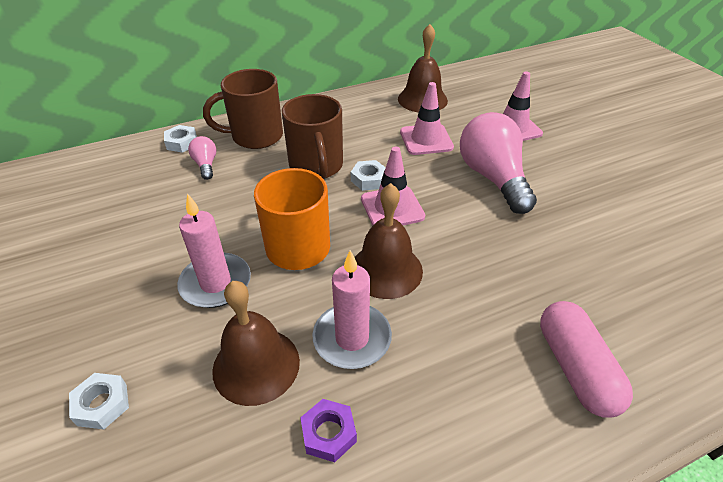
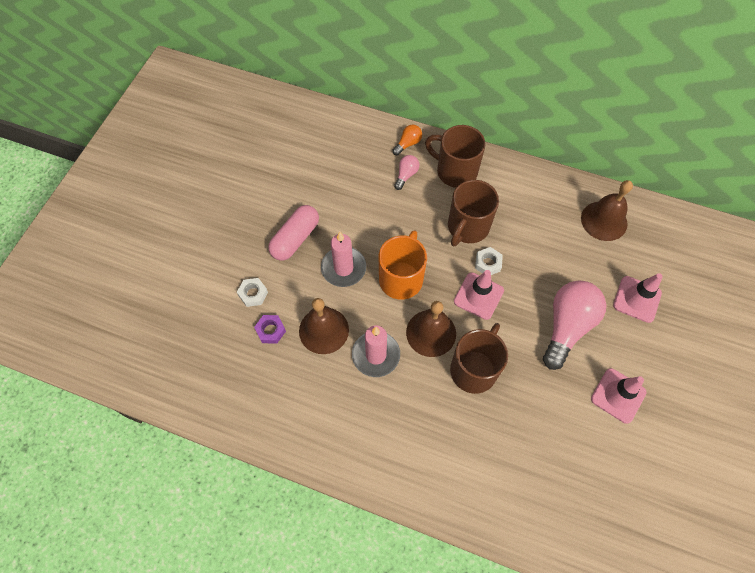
camera: 45 degrees right, 20 degrees up
white nut [164,125,197,153] -> orange light bulb [392,124,422,156]
purple nut [300,399,357,462] -> purple nut moved to [254,315,286,344]
pink traffic cone [400,82,454,155] -> pink traffic cone moved to [591,368,647,424]
pink capsule [540,301,633,418] -> pink capsule moved to [268,205,319,261]
none -> brown mug [450,323,508,394]

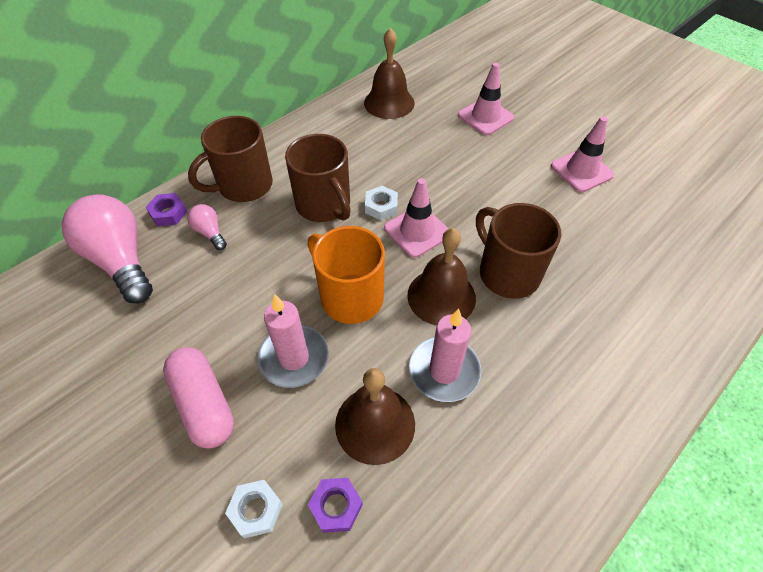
camera: 65 degrees left, 10 degrees down
orange light bulb [392,124,422,156] -> purple nut [146,193,187,226]
pink light bulb [543,280,606,370] -> pink light bulb moved to [62,194,153,303]

